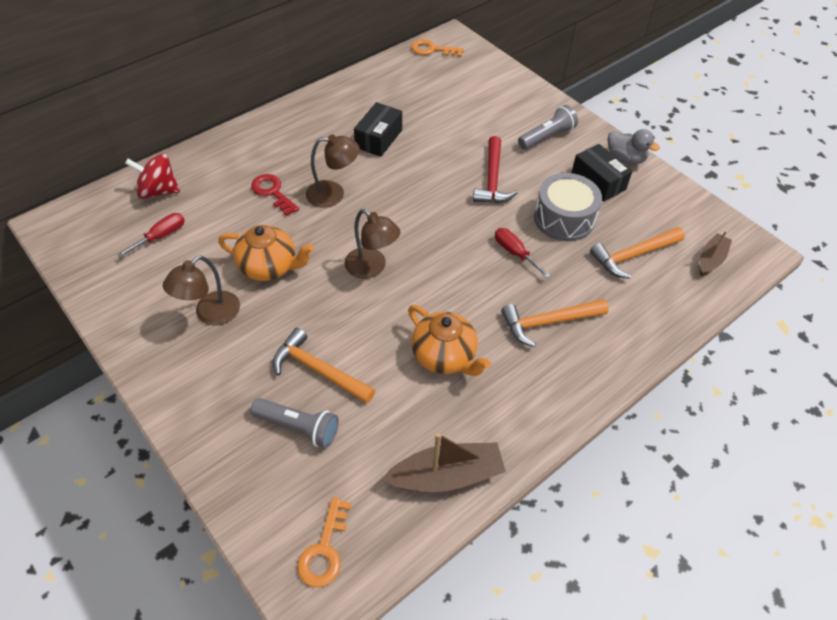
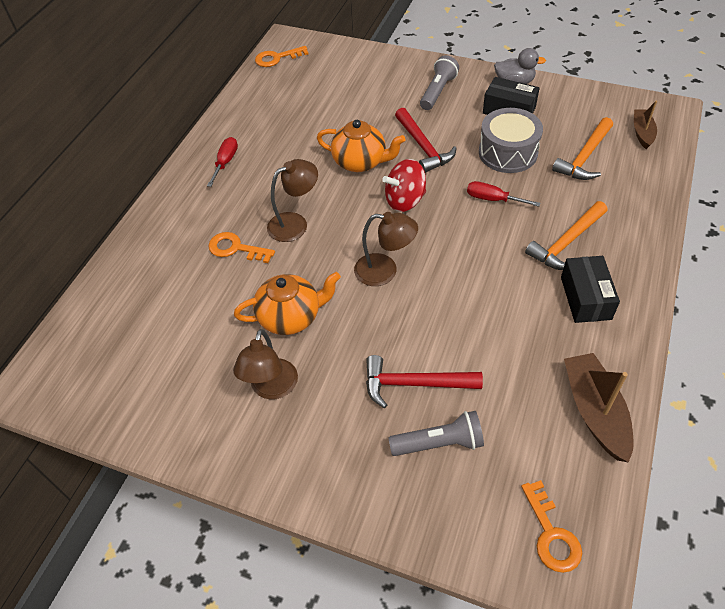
camera: 25 degrees left, 0 degrees up
red screwdriver [117,213,185,258] -> red screwdriver moved to [207,137,238,187]
red spinning top [125,153,180,199] -> red spinning top moved to [382,159,426,212]
red key [251,174,299,216] -> orange key [209,232,275,263]
orange hammer [273,328,375,404] -> red hammer [366,355,483,408]
black box [354,102,402,157] -> black box moved to [561,256,620,323]
brown boat [382,433,506,492] -> brown boat turned 60 degrees counterclockwise [564,353,634,463]
orange teapot [408,305,491,376] -> orange teapot moved to [317,120,405,172]

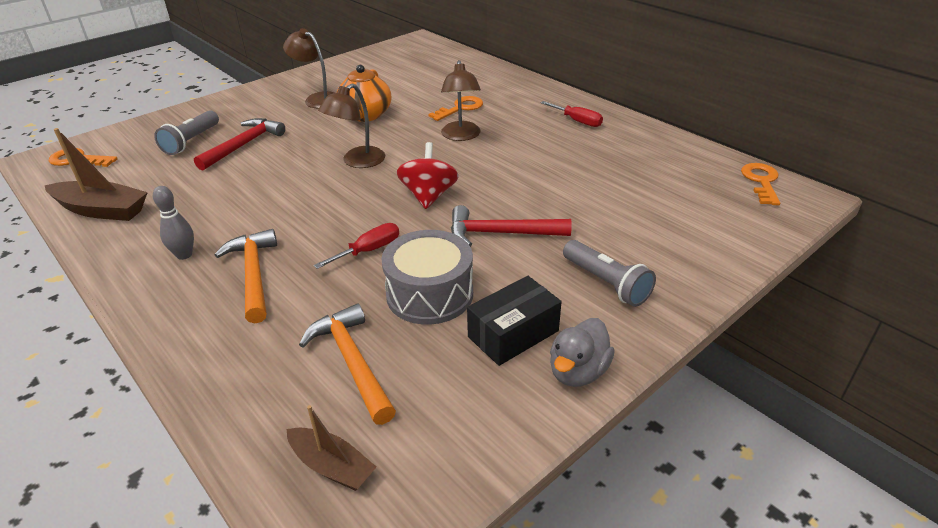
camera: 115 degrees right, 15 degrees down
orange teapot [317,120,405,172] -> none
black box [561,256,620,323] -> grey bowling pin [153,186,194,260]

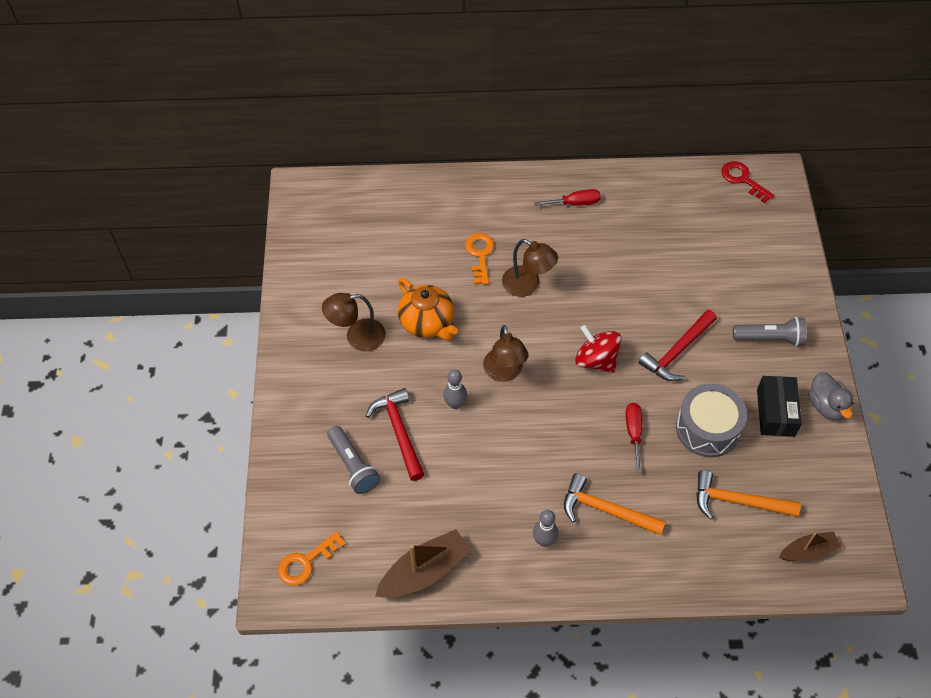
camera: 50 degrees left, 20 degrees up
orange key [741,163,780,205] -> red key [721,161,774,203]
none -> grey bowling pin [443,369,467,409]

